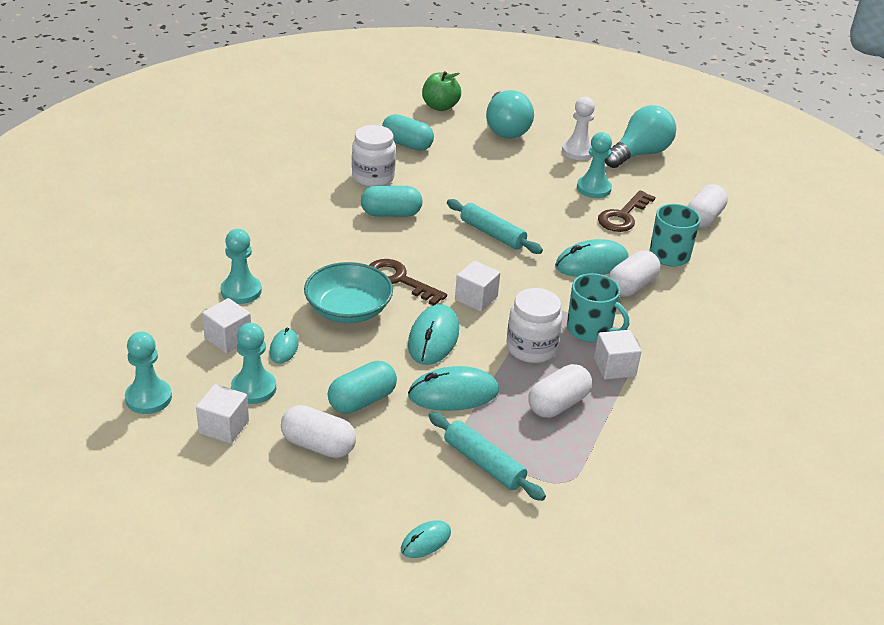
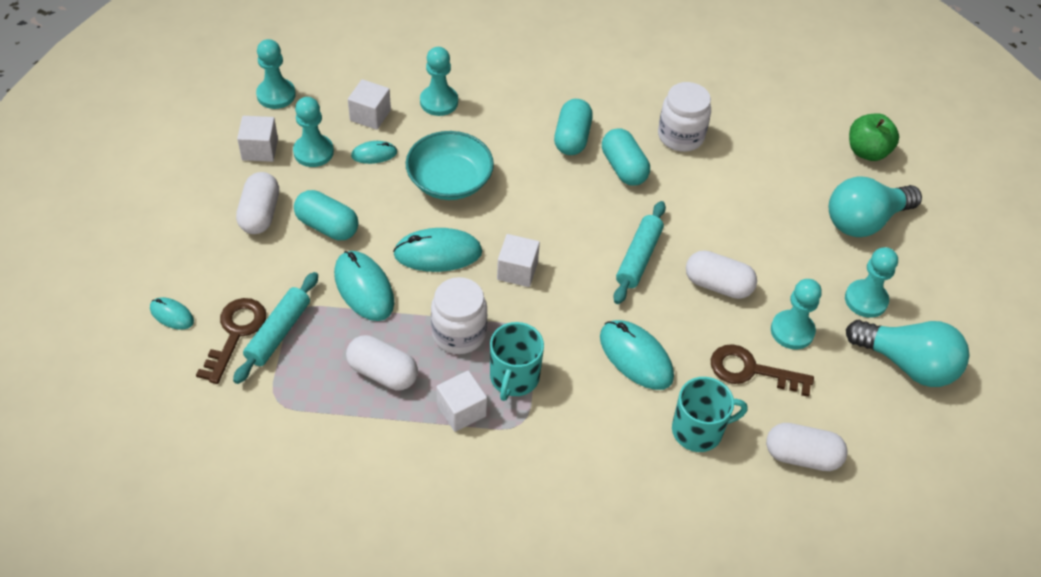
camera: 70 degrees right, 15 degrees up
brown key [369,259,447,305] -> brown key moved to [196,298,266,384]
turquoise capsule [382,114,434,151] -> turquoise capsule moved to [554,99,593,155]
white pawn [562,97,595,160] -> turquoise pawn [845,247,898,318]
white capsule [609,250,660,297] -> white capsule moved to [686,250,757,299]

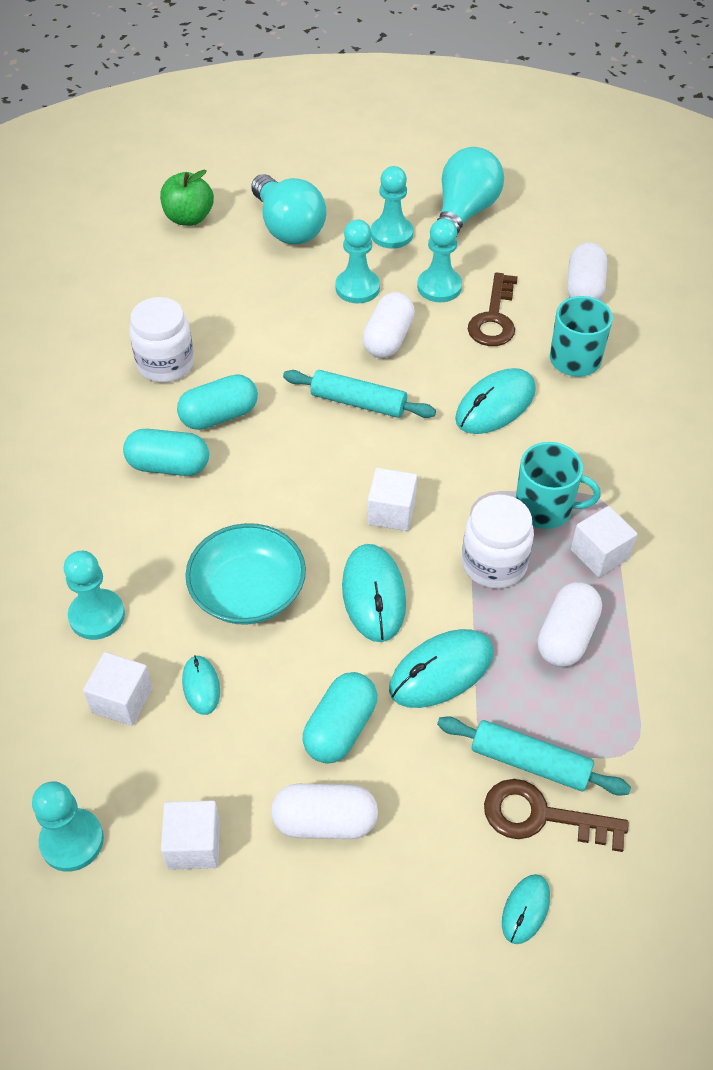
camera: 90 degrees left, 0 degrees up
turquoise pawn [293,97,334,167] -> turquoise pawn moved to [335,220,380,304]

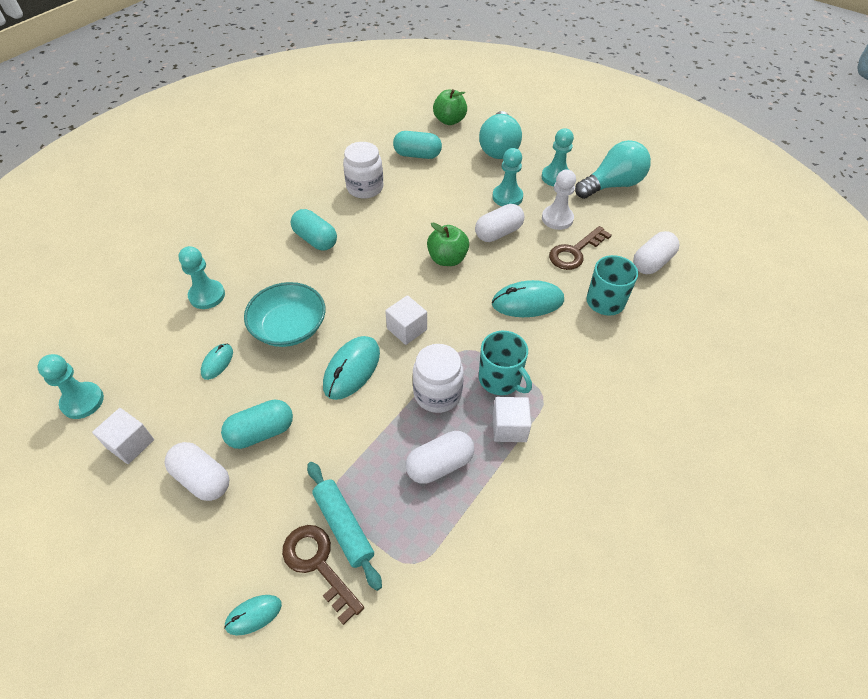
camera: 35 degrees right, 0 degrees up
white cube [83,652,153,726] -> none
turquoise capsule [177,374,258,430] -> turquoise capsule moved to [393,131,442,159]
turquoise rolling pin [283,370,436,418] -> green apple [427,222,469,266]
turquoise mouse [389,629,493,708] -> none
turquoise pawn [417,219,462,302] -> white pawn [542,170,576,230]

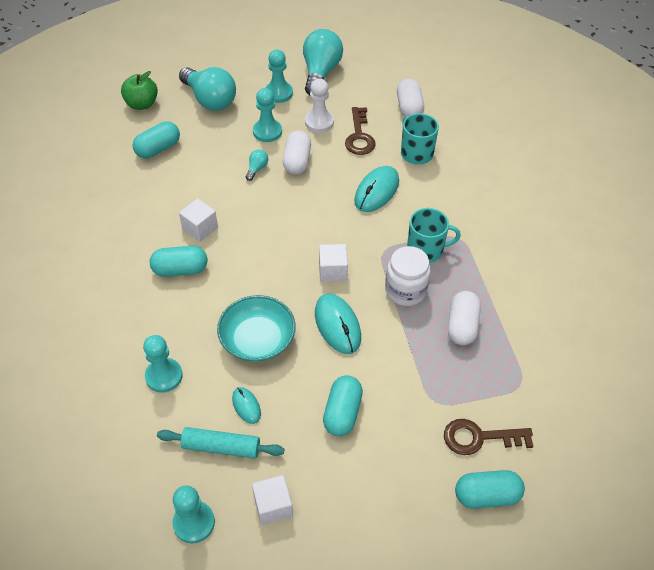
camera: 50 degrees left, 0 degrees up
white capsule [165,442,230,501] -> none
turquoise mouse [224,595,282,635] -> turquoise capsule [455,470,525,509]
turquoise rolling pin [307,462,382,591] -> turquoise rolling pin moved to [157,427,285,458]
white jar [343,142,383,199] -> none
green apple [427,222,469,266] -> none
white cube [493,397,531,442] -> white cube moved to [179,198,218,242]
none -> turquoise light bulb [246,150,268,181]

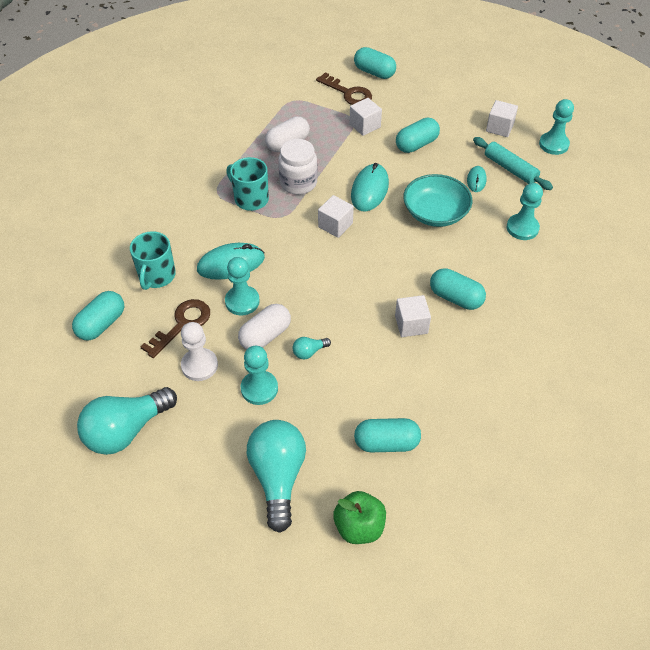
camera: 140 degrees left, 0 degrees up
turquoise pawn [265,50,293,103] -> turquoise pawn moved to [225,257,260,315]
white capsule [397,78,424,117] -> turquoise capsule [72,291,124,340]
none -> white cube [349,98,382,136]

